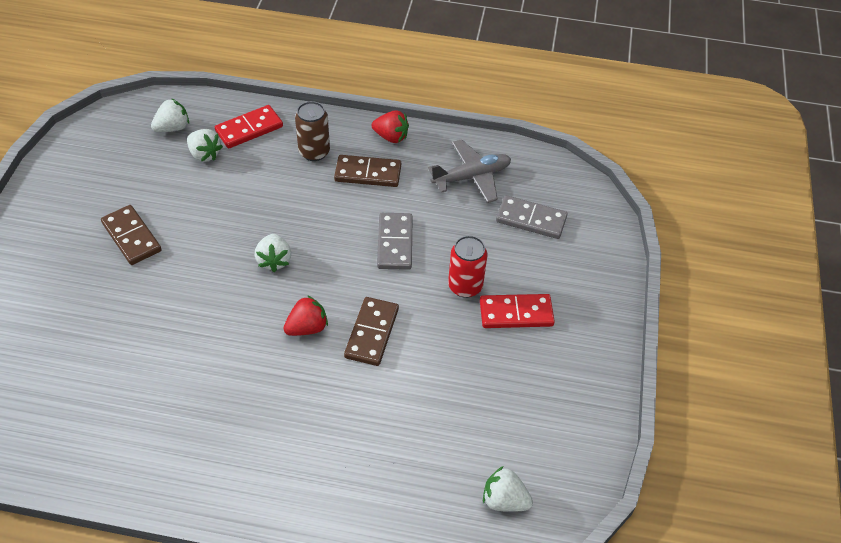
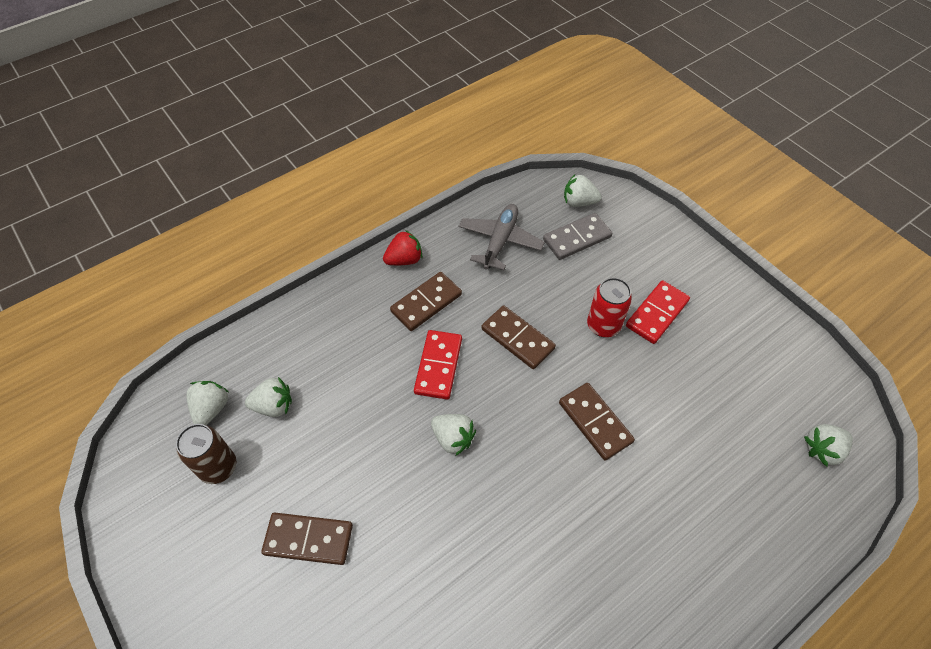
camera: 45 degrees left, 5 degrees up
red domino [215,105,283,148] -> red domino moved to [414,330,462,399]
red strawberry [283,295,328,336] -> none
brown can [295,101,330,161] -> brown can moved to [176,424,236,484]
grey domino [377,213,413,270] -> brown domino [481,305,556,369]
none -> white strawberry [564,174,602,207]

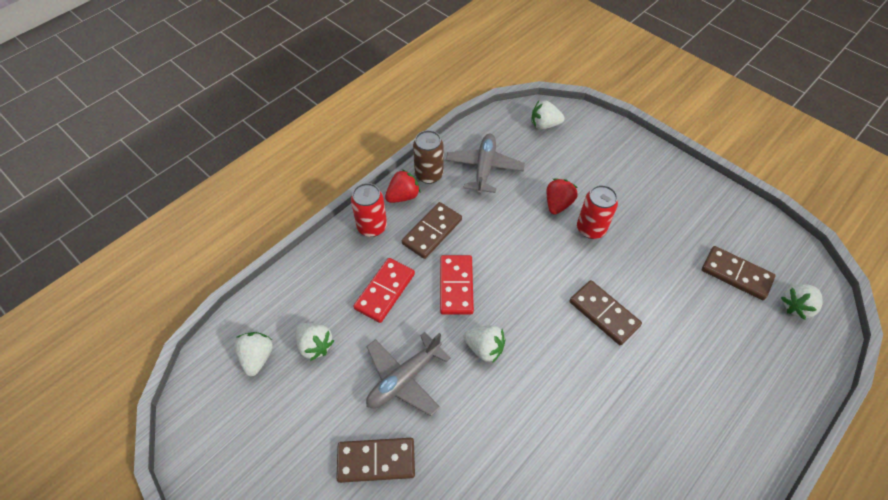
camera: 10 degrees left, 0 degrees up
brown can [176,424,236,484] -> brown can moved to [413,130,444,184]
white strawberry [245,377,292,417] -> white strawberry turned 60 degrees clockwise [296,323,334,361]
brown domino [481,305,556,369] -> brown domino moved to [702,246,776,300]
grey domino [543,213,612,260] -> none
red domino [626,280,690,344] -> red domino moved to [353,258,415,323]
none -> red can [351,183,387,237]
none -> grey plane [366,332,451,416]
none -> red strawberry [547,178,578,215]

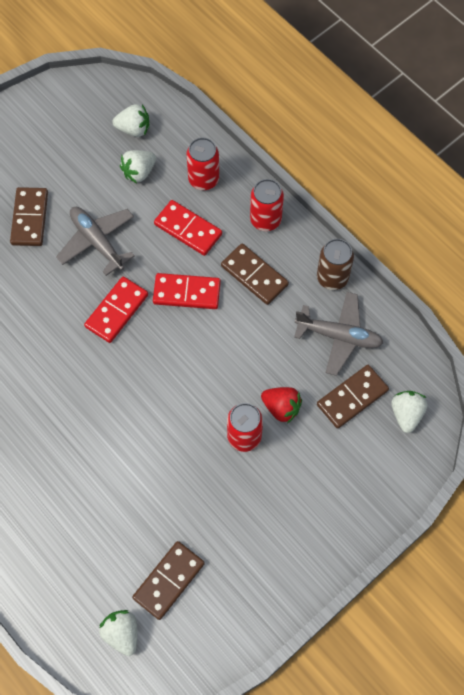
camera: 95 degrees right, 10 degrees up
red strawberry [385,169,420,203] -> none
white strawberry [463,325,505,363] -> red domino [84,276,148,343]
brown domino [569,280,642,345] -> brown domino moved to [317,365,389,429]
none -> red can [187,137,219,190]

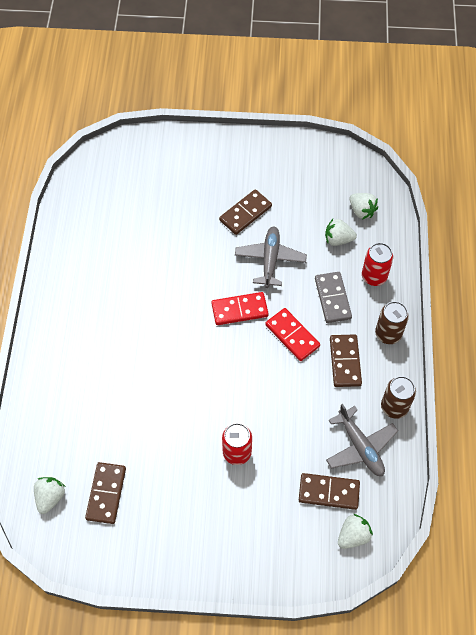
camera: 45 degrees right, 5 degrees down
brown domino [132,541,205,620] -> brown domino turned 75 degrees counterclockwise [85,462,126,524]
red domino [154,200,222,256] -> grey domino [315,272,352,323]
red can [250,179,284,231] -> brown can [375,301,409,344]
red strawberry [261,387,302,424] -> none

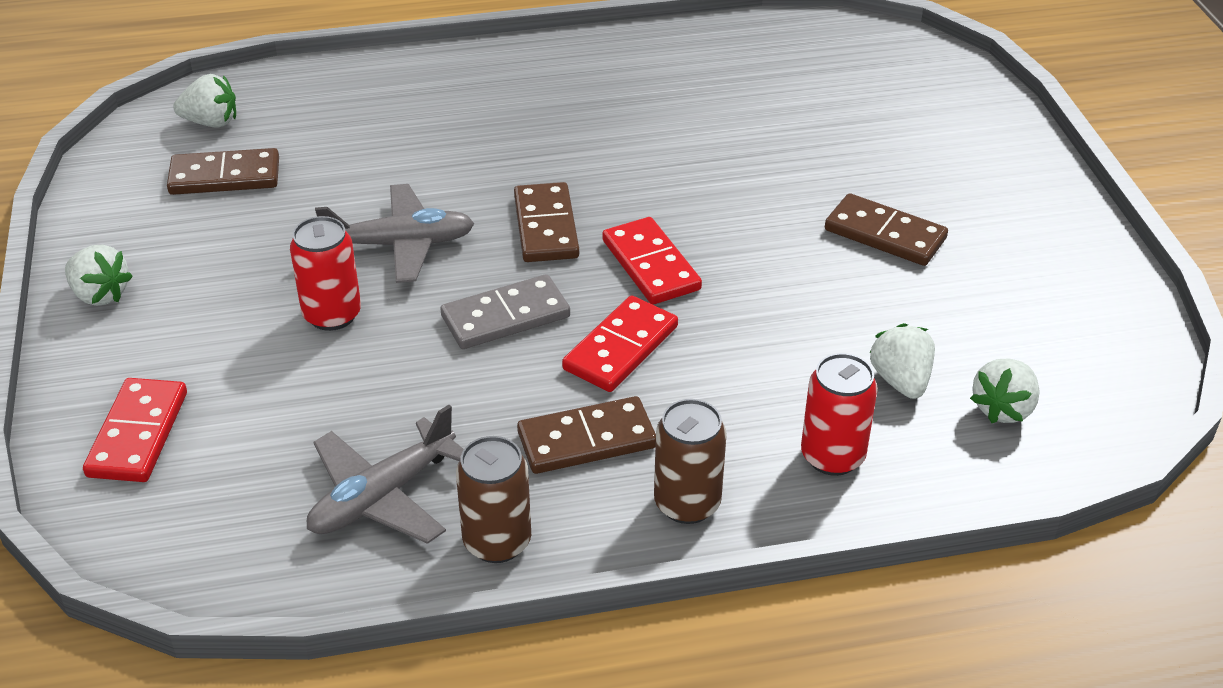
camera: 75 degrees right, 20 degrees down
grey plane [235,227,307,288] -> grey plane moved to [315,184,474,283]
brown domino [299,473,360,510] -> brown domino moved to [514,182,579,262]
grey domino [315,272,352,323] -> grey domino moved to [440,274,570,349]
white strawberry [338,514,373,549] -> white strawberry moved to [65,245,133,306]
none -> red domino [83,378,187,482]

